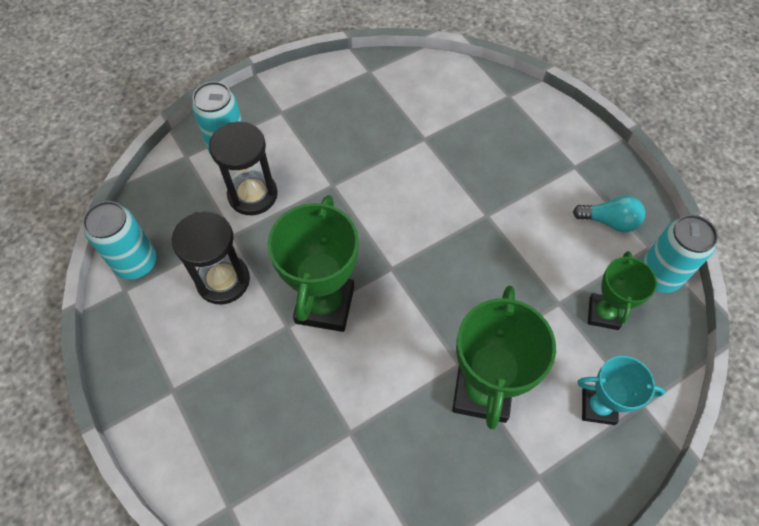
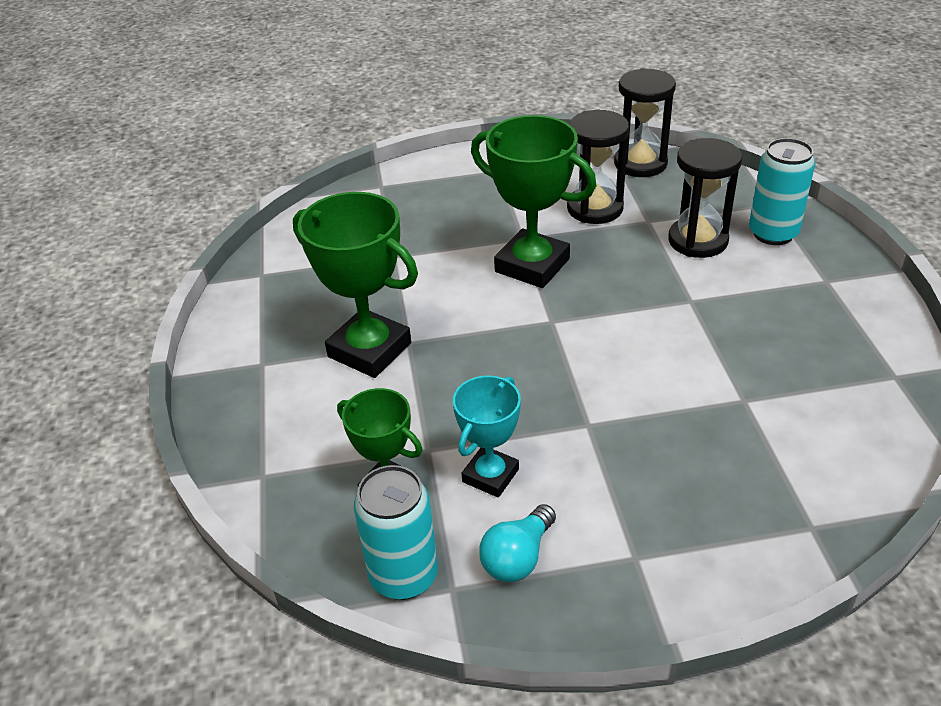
camera: 115 degrees right, 20 degrees down
turquoise can [83,201,156,280] -> black hourglass [614,68,676,177]
turquoise trophy [577,356,665,425] -> turquoise trophy moved to [453,375,521,498]

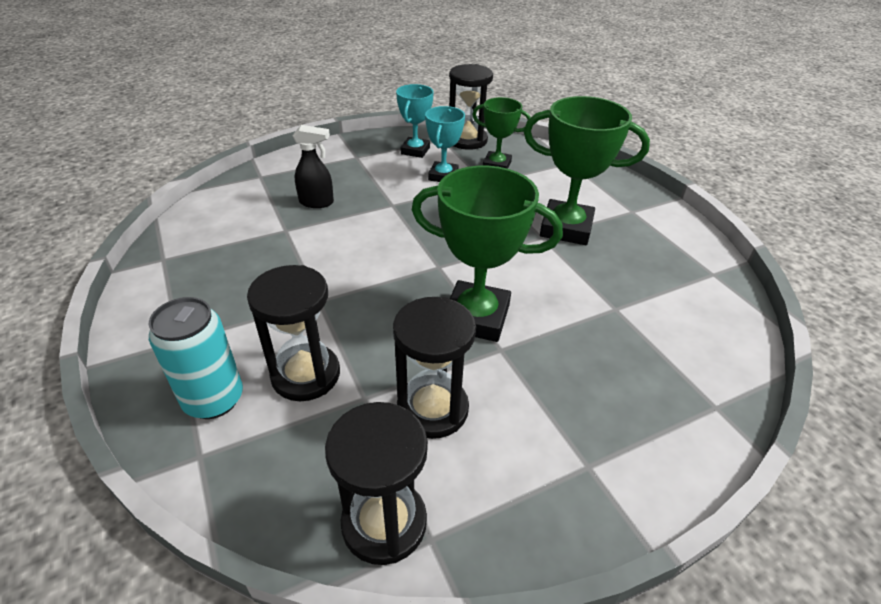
camera: 160 degrees right, 0 degrees up
turquoise can [354,465,438,600] -> black hourglass [449,64,493,150]
turquoise light bulb [479,504,556,582] -> turquoise trophy [396,84,434,158]
none -> black spray bottle [293,125,334,208]

